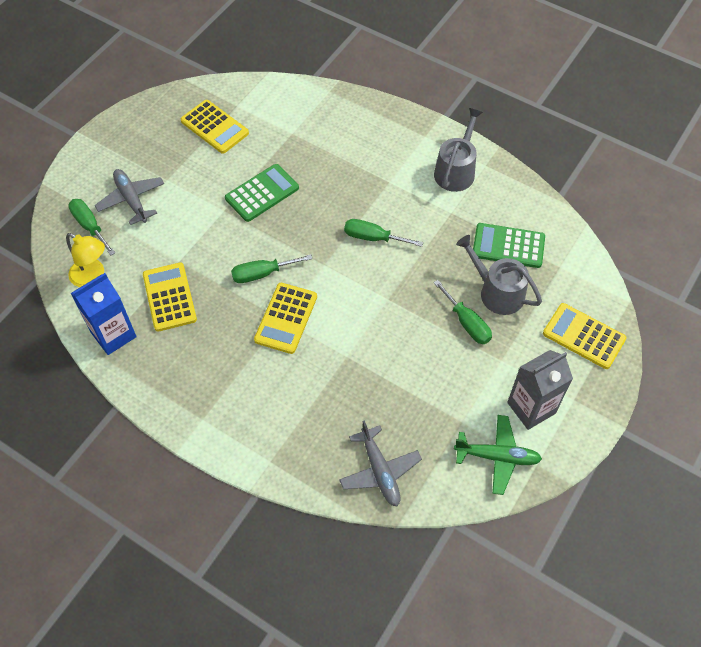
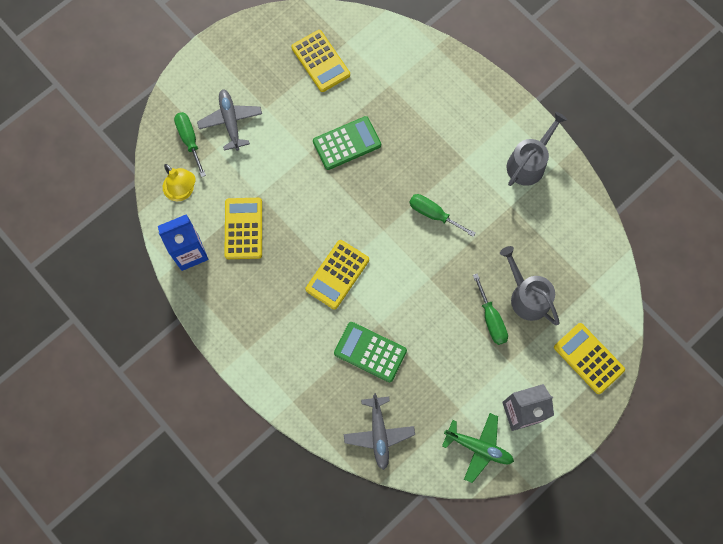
camera: 15 degrees right, 15 degrees up
green screwdriver [231,254,313,283] -> none
green calculator [473,223,545,268] -> green calculator moved to [334,322,407,382]

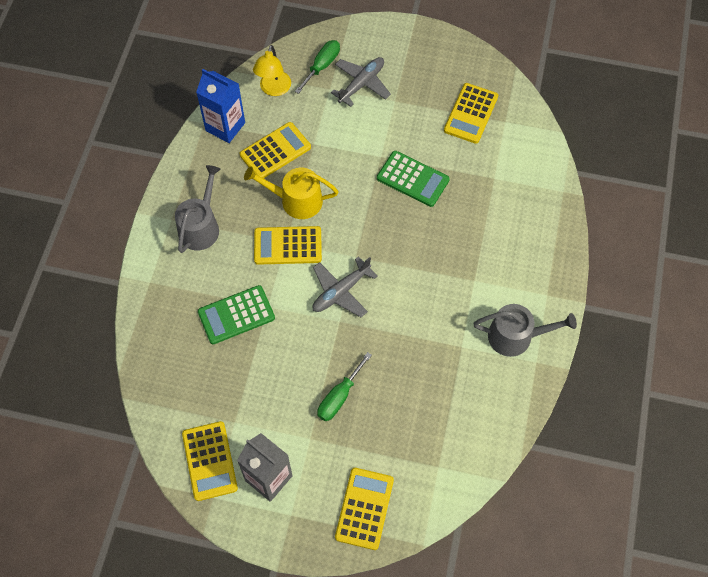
camera: 55 degrees right, 10 degrees down
green calculator [334,322,407,382] -> green calculator turned 105 degrees counterclockwise [198,285,275,344]
grey plane [344,393,415,470] -> grey plane moved to [313,257,378,317]
green screwdriver [409,194,476,237] -> none
green plane [442,413,514,483] -> yellow calculator [182,421,238,501]
grey watering can [500,246,559,325] -> grey watering can moved to [175,165,221,253]
none -> yellow watering can [244,167,338,219]

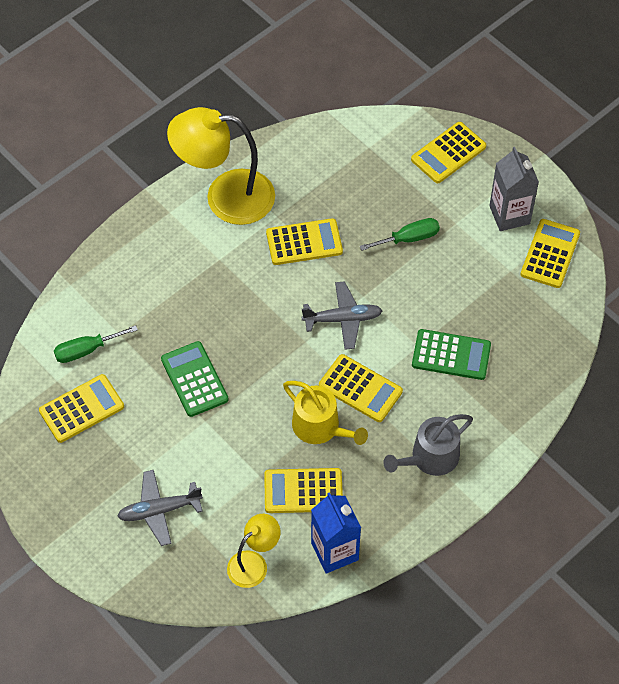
camera: 145 degrees left, 5 degrees down
green screwdriver [295,40,340,94] -> green screwdriver moved to [54,325,138,363]
grey watering can [473,304,577,357] -> yellow lamp [167,107,275,225]
none -> yellow calculator [266,218,343,265]

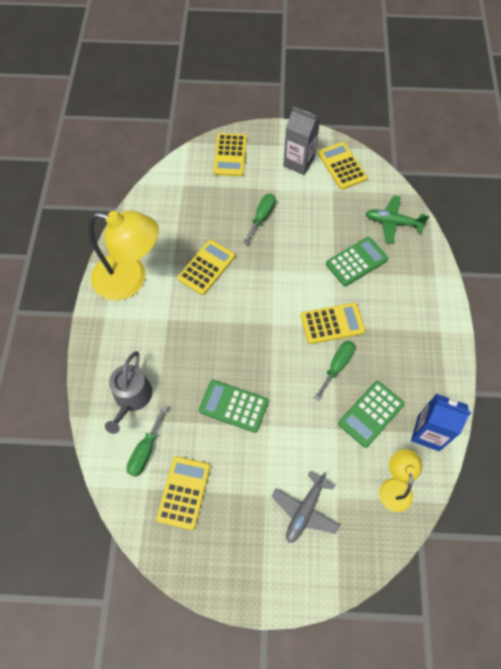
camera: 45 degrees left, 5 degrees up
yellow lamp [167,107,275,225] -> yellow lamp turned 120 degrees counterclockwise [88,211,159,300]
yellow calculator [264,468,343,513] -> green calculator [338,381,405,448]
yellow watering can [283,381,368,445] -> green screwdriver [314,341,355,401]
grey plane [302,281,383,350] -> none
grey watering can [383,414,473,476] -> grey watering can moved to [105,351,152,434]
none -> green plane [366,196,429,244]

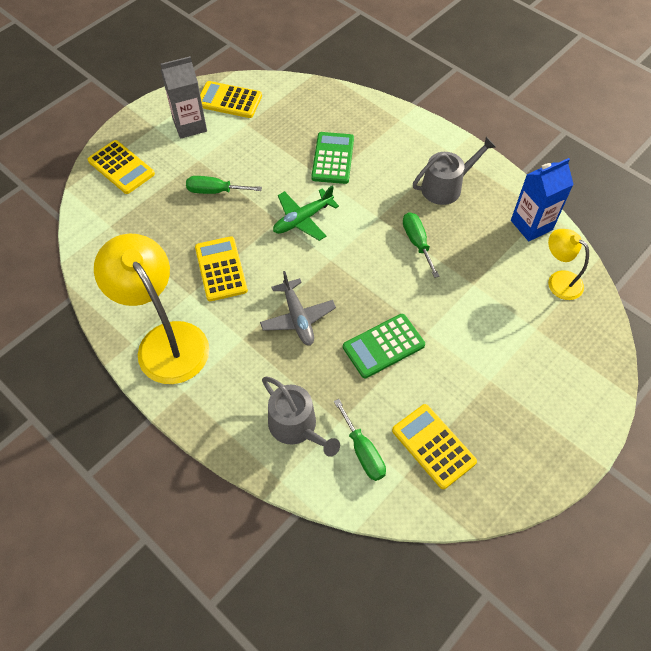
camera: 50 degrees left, 5 degrees down
yellow lamp [88,211,159,300] -> yellow lamp turned 90 degrees counterclockwise [94,234,209,384]
green screwdriver [243,194,276,244] -> green screwdriver turned 60 degrees counterclockwise [186,176,262,194]
grey plane [271,471,339,543] -> grey plane moved to [260,271,336,346]
yellow calculator [301,303,365,344] -> none
green calculator [338,381,405,448] -> none
green plane [366,196,429,244] -> green plane moved to [273,185,339,241]
none -> grey watering can [413,137,496,205]

